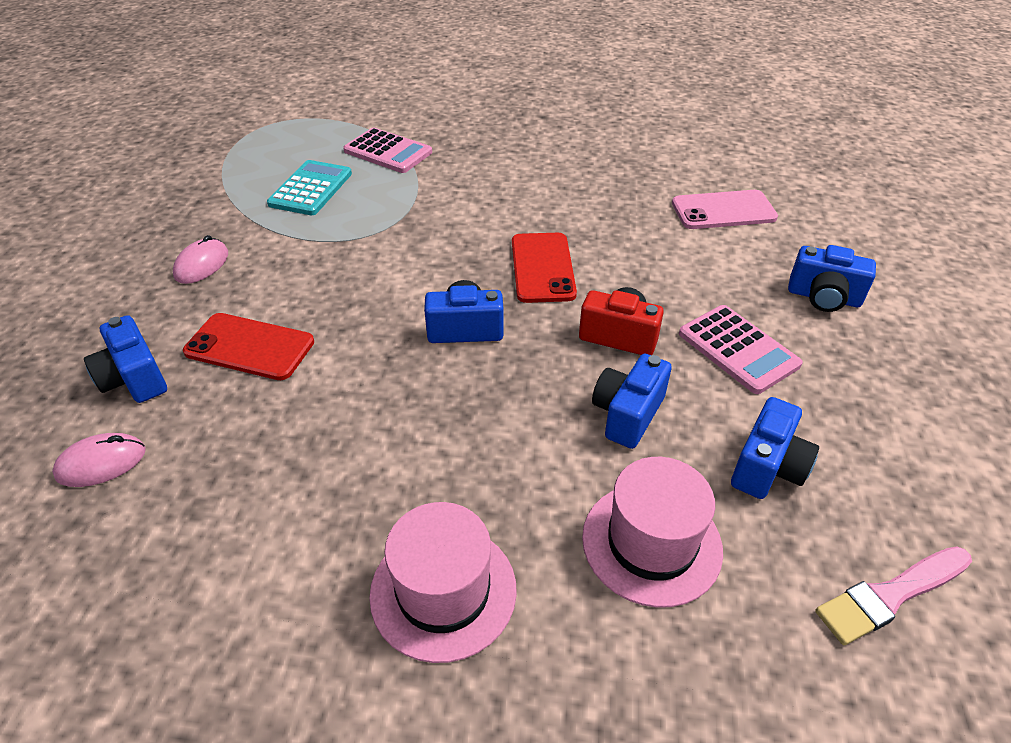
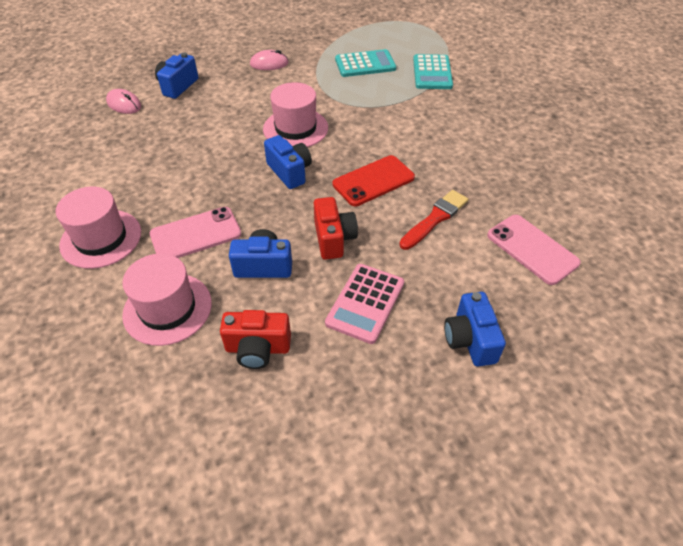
camera: 60 degrees right, 5 degrees up
red phone [183,313,314,380] -> none
pink calculator [343,128,432,173] -> turquoise calculator [413,54,453,89]
blue camera [731,397,819,499] -> red camera [220,310,291,369]
pink brush [815,546,972,645] -> none
none -> pink phone [150,207,241,258]
none -> pink hat [263,82,328,147]
none -> red brush [399,190,468,250]

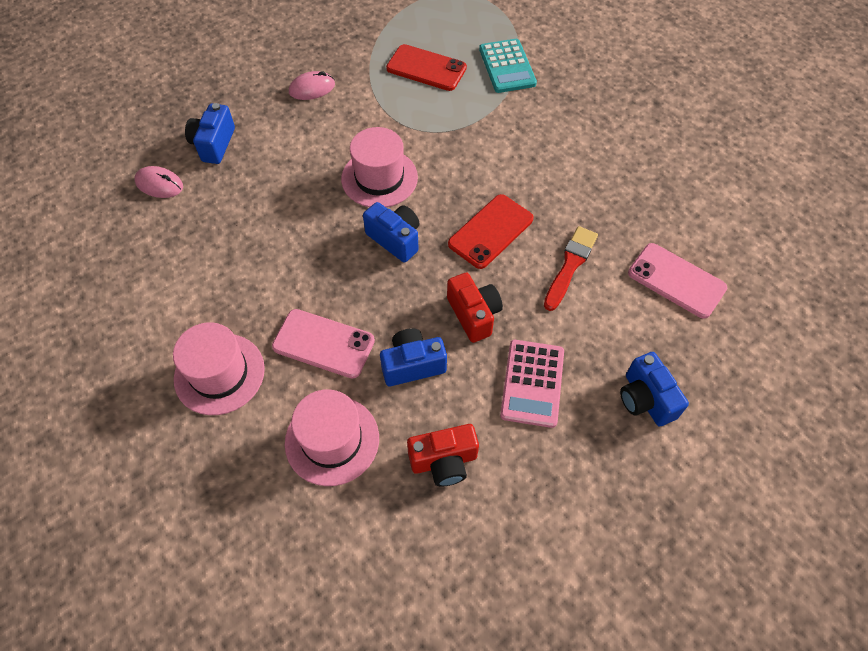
camera: 15 degrees left, 10 degrees up
pink phone [150,207,241,258] -> pink phone turned 60 degrees clockwise [272,309,375,379]
turquoise calculator [335,49,396,77] -> red phone [386,44,467,91]

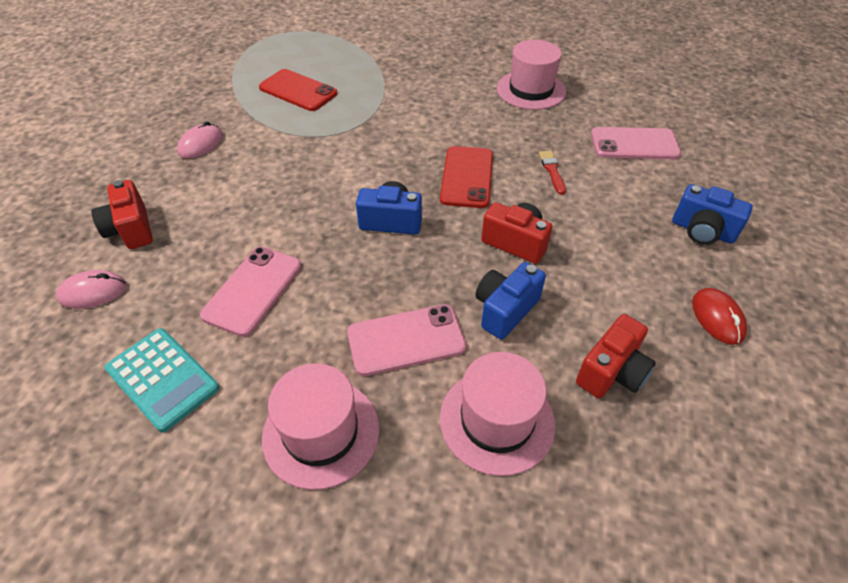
camera: 35 degrees left, 10 degrees down
blue camera [185,103,235,164] -> red camera [91,180,153,249]
pink hat [341,127,418,207] -> pink hat moved to [497,40,566,110]
red phone [386,44,467,91] -> red phone turned 45 degrees clockwise [259,69,337,111]
turquoise calculator [479,39,537,93] -> turquoise calculator moved to [104,328,219,433]
pink calculator [500,340,564,428] -> none
red brush [544,226,598,311] -> red brush [539,151,566,195], size x0.63
none -> pink phone [200,247,301,337]
none -> red mouse [692,288,747,345]

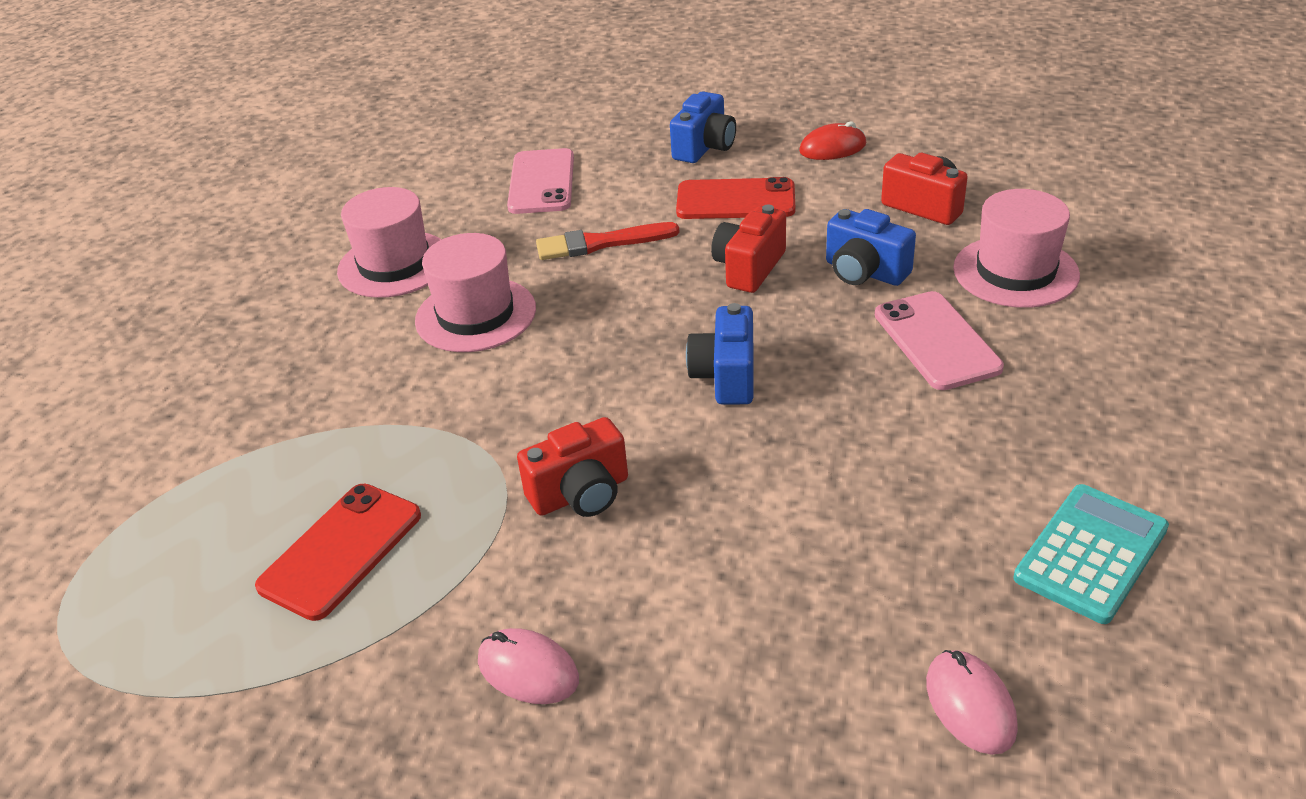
camera: 90 degrees left, 10 degrees down
red camera [91,180,153,249] -> red camera moved to [517,417,628,517]
pink phone [200,247,301,337] -> none
pink hat [262,363,379,490] -> pink hat moved to [415,233,536,352]
red phone [440,146,493,208] -> red phone moved to [676,177,795,219]
red brush [539,151,566,195] -> red brush [536,222,680,260], size x1.58

